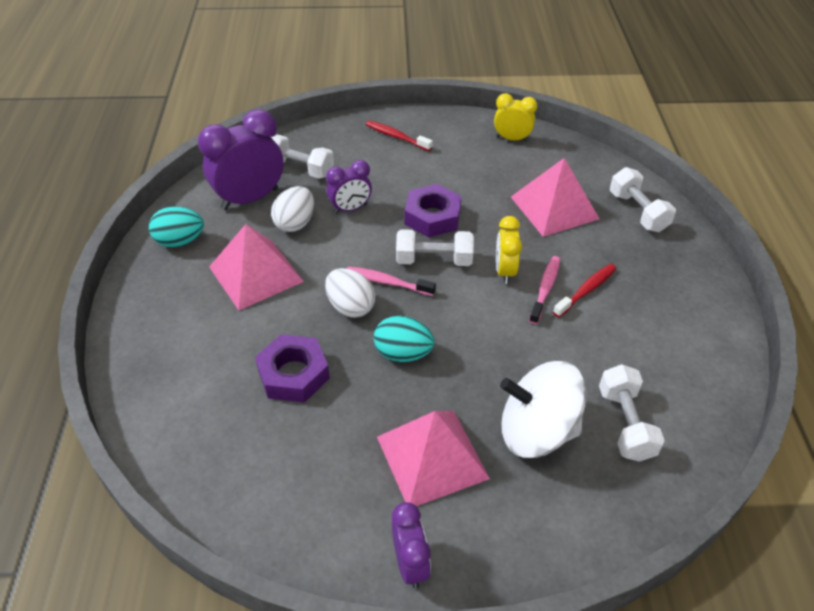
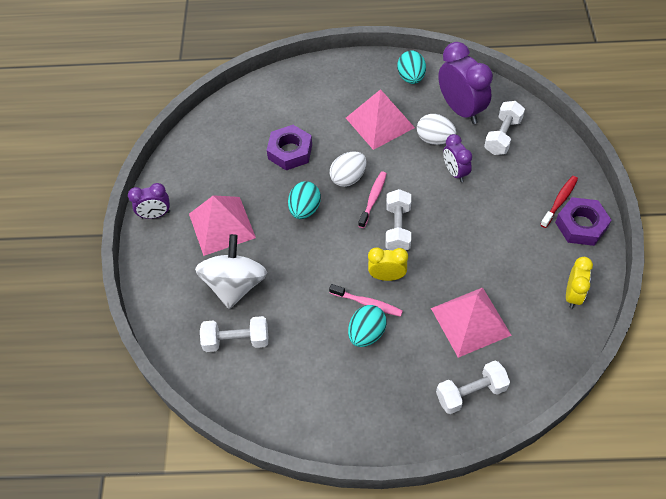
camera: 95 degrees right, 10 degrees up
purple nut [405,184,462,237] -> purple nut moved to [555,197,612,246]
red toothbrush [553,264,616,317] -> turquoise egg [348,305,387,347]

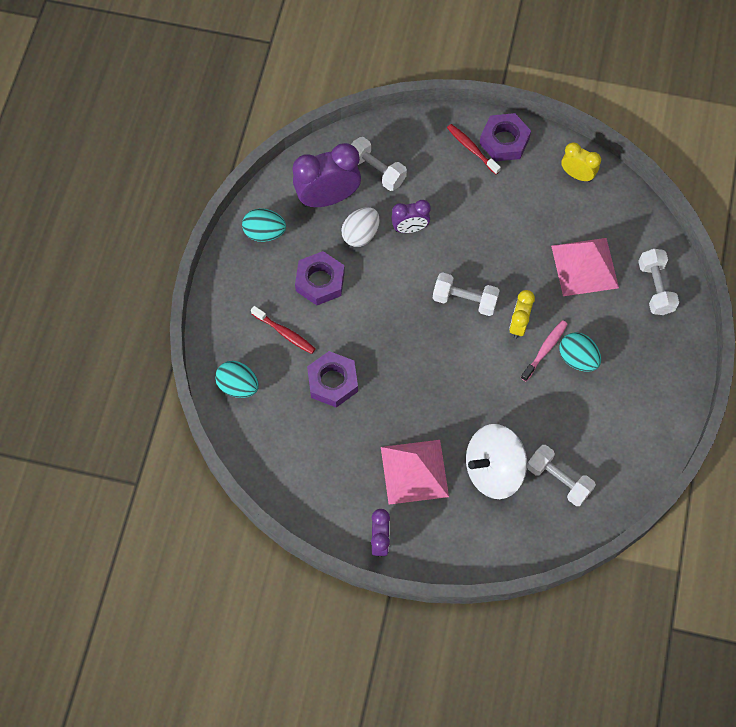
camera: 80 degrees left, 10 degrees up
white spinning top [195,234,267,309] -> white spinning top turned 45 degrees counterclockwise [466,424,527,499]
white dumbbell [200,316,268,352] -> white dumbbell turned 60 degrees counterclockwise [527,445,596,506]
turquoise egg [288,181,321,219] -> turquoise egg moved to [215,361,259,398]
white egg [330,151,366,187] -> none
pink pyramid [346,89,415,150] -> purple nut [295,251,345,305]
pink toothbrush [358,171,387,228] -> none
none -> red toothbrush [251,306,315,354]

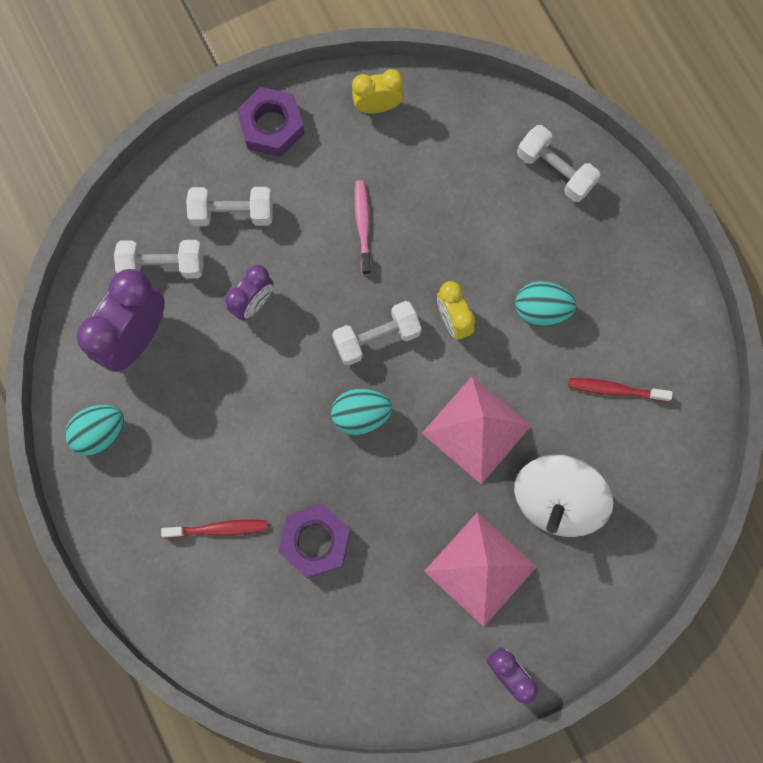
camera: 40 degrees left, 10 degrees up
turquoise egg [215,361,259,398] -> turquoise egg moved to [331,389,392,435]
purple nut [295,251,345,305] -> none
white egg [341,207,380,247] -> none
red toothbrush [447,124,501,174] -> red toothbrush moved to [568,378,673,402]
pink toothbrush [521,320,568,382] -> pink toothbrush moved to [354,180,372,275]
white dumbbell [527,445,596,506] -> white dumbbell moved to [186,187,273,226]
pink pyramid [551,238,619,296] -> pink pyramid moved to [422,376,531,484]

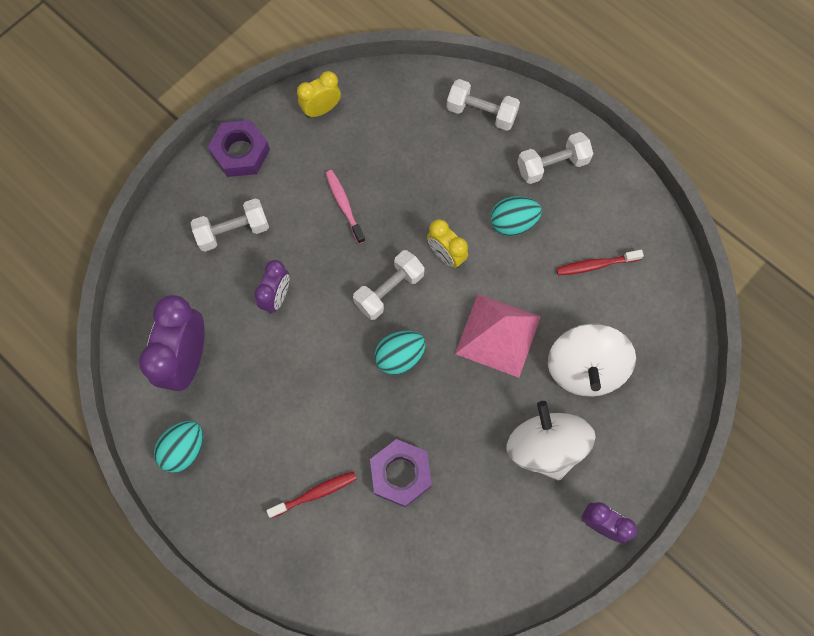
camera: 20 degrees left, 5 degrees down
white dumbbell [114,240,204,279] -> white dumbbell moved to [517,132,593,184]
pink pyramid [424,513,537,627] -> white spinning top [507,401,595,480]

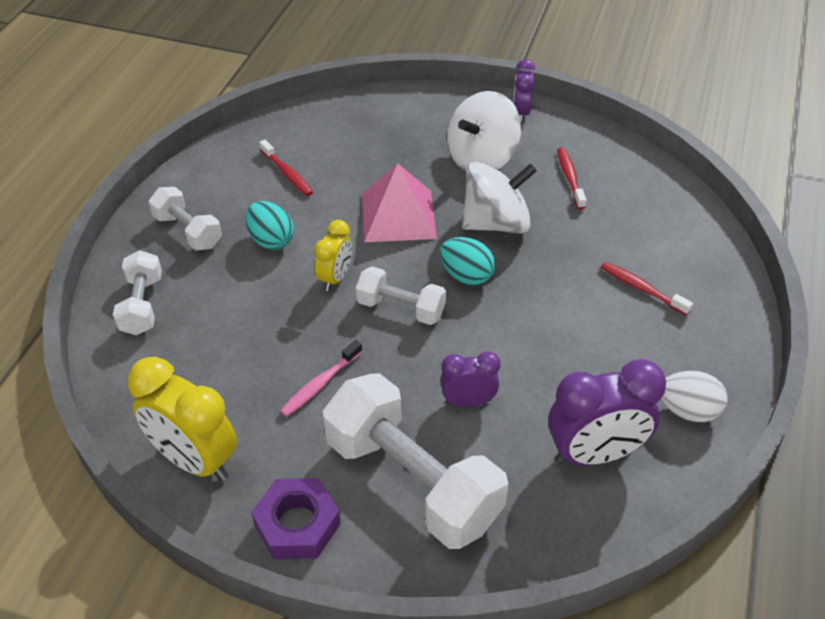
camera: 115 degrees left, 25 degrees down
turquoise egg [154,421,203,473] -> white egg [661,371,728,422]
white dumbbell [191,198,269,252] -> white dumbbell [323,373,508,549], size x1.90
yellow clock [297,71,341,118] -> yellow clock [128,357,237,481], size x1.75
purple nut [370,439,432,507] -> none
white spinning top [548,324,636,397] -> white spinning top moved to [462,162,537,233]
none -> red toothbrush [557,147,587,209]

